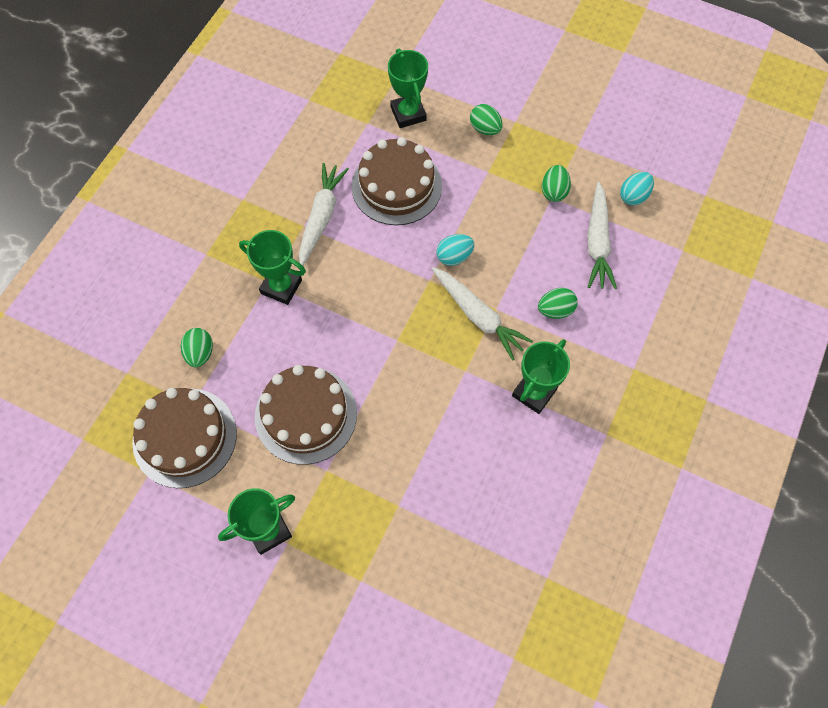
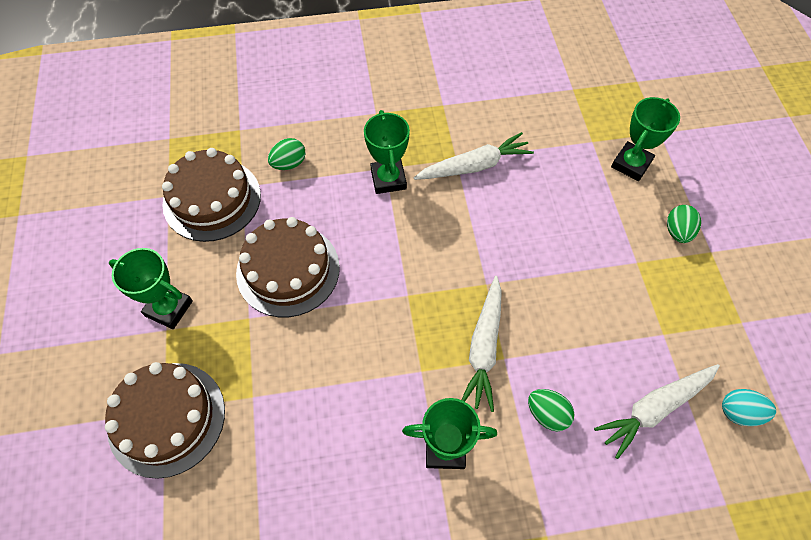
camera: 55 degrees right, 5 degrees down
brown cake [352,137,442,225] -> brown cake moved to [105,362,225,479]
turquoise egg [437,234,474,266] -> none
green egg [542,165,571,202] -> none

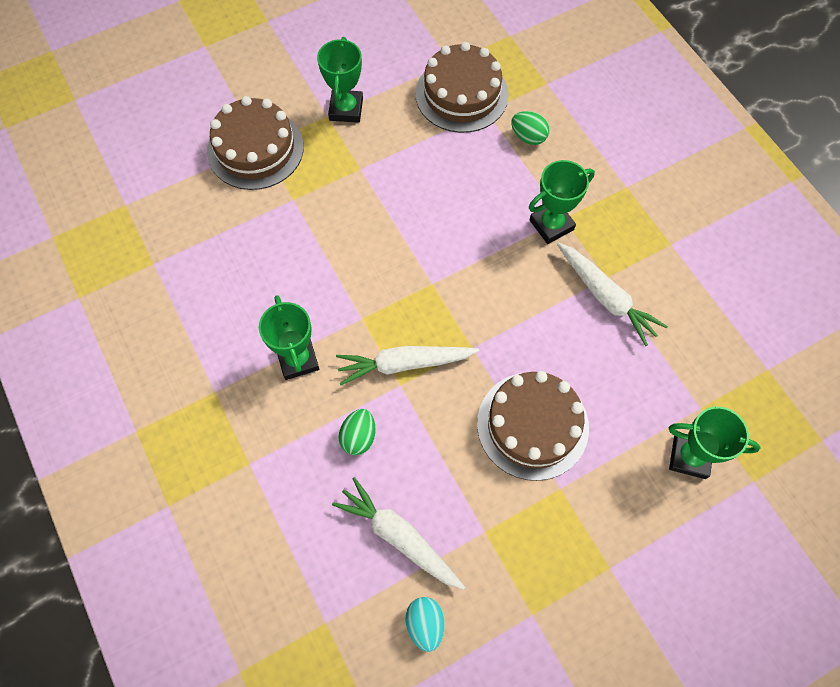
camera: 70 degrees right, 5 degrees up
brown cake [236,217,340,317] -> brown cake moved to [477,371,589,481]
green egg [667,205,701,243] -> none

